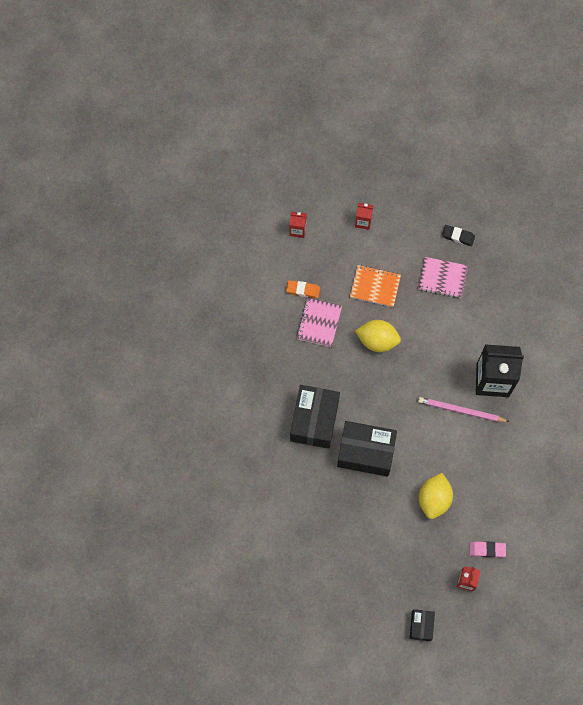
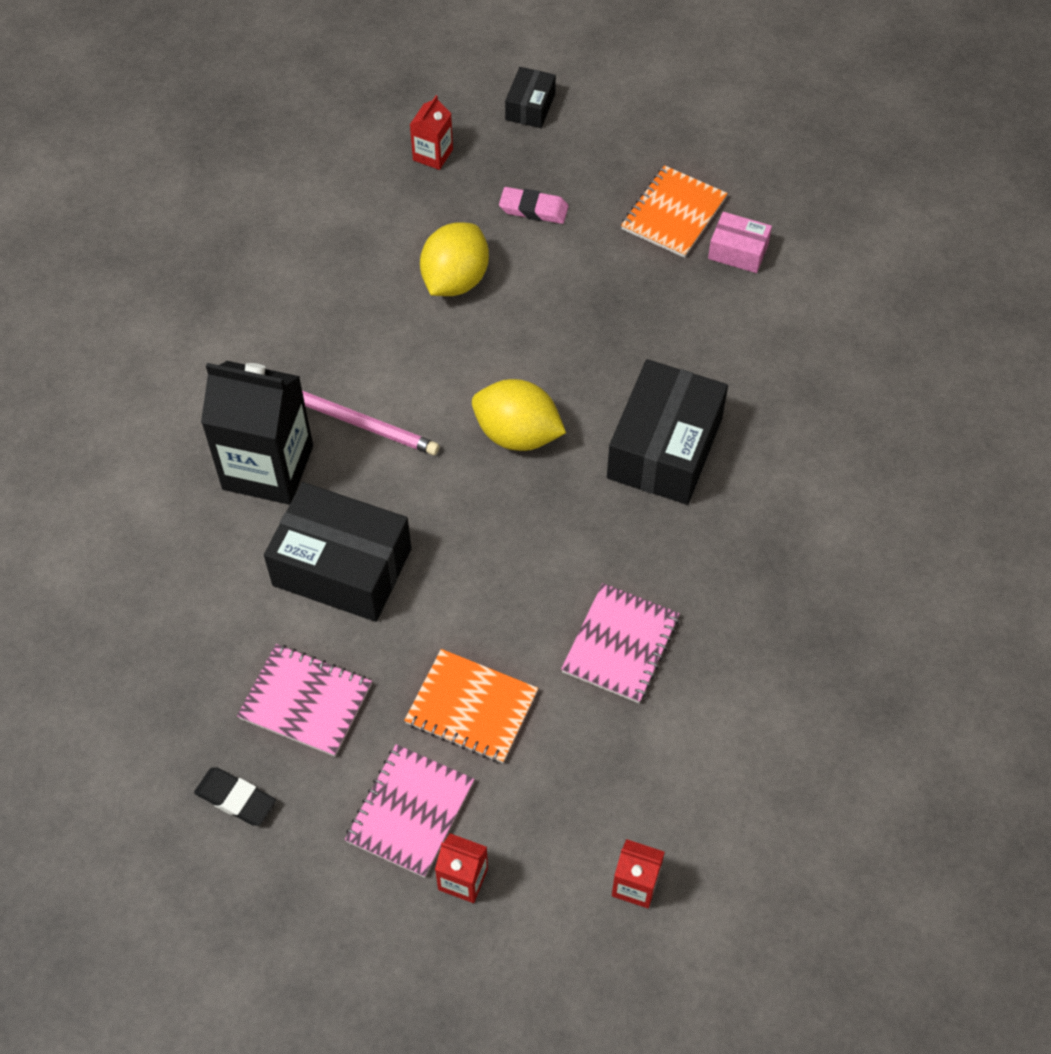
camera: 170 degrees left, 10 degrees down
orange eraser [286,280,320,298] -> none
black box [337,421,397,477] -> black box moved to [264,482,411,622]
yellow lemon [355,320,401,352] -> yellow lemon moved to [472,379,566,451]
pink eraser [470,541,506,558] -> pink eraser moved to [499,187,569,224]
none -> pink notebook [345,744,474,878]
none -> orange notebook [621,165,728,258]
none -> pink box [708,212,772,273]

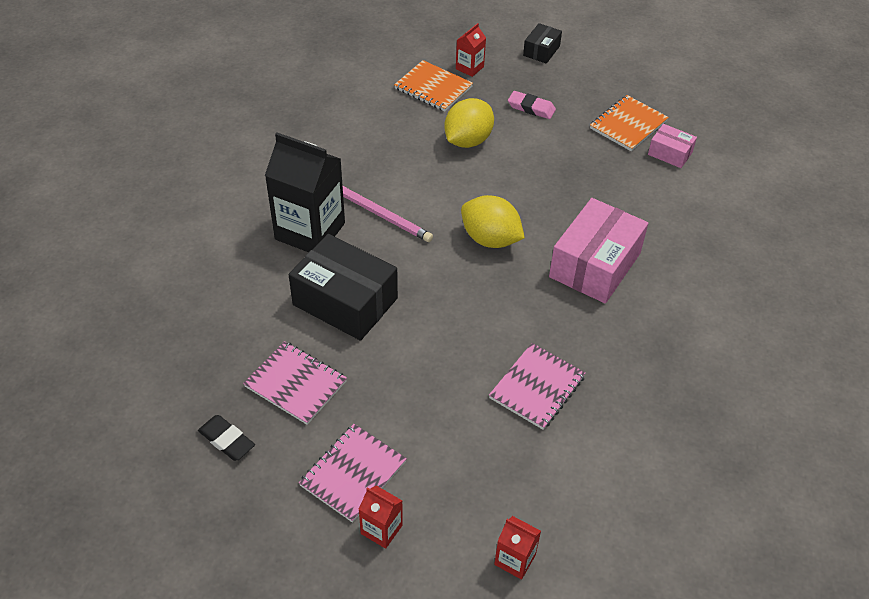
camera: 10 degrees right, 10 degrees down
orange notebook [404,649,538,763] -> orange notebook moved to [394,60,473,112]
black box [607,359,728,505] -> pink box [549,198,648,304]

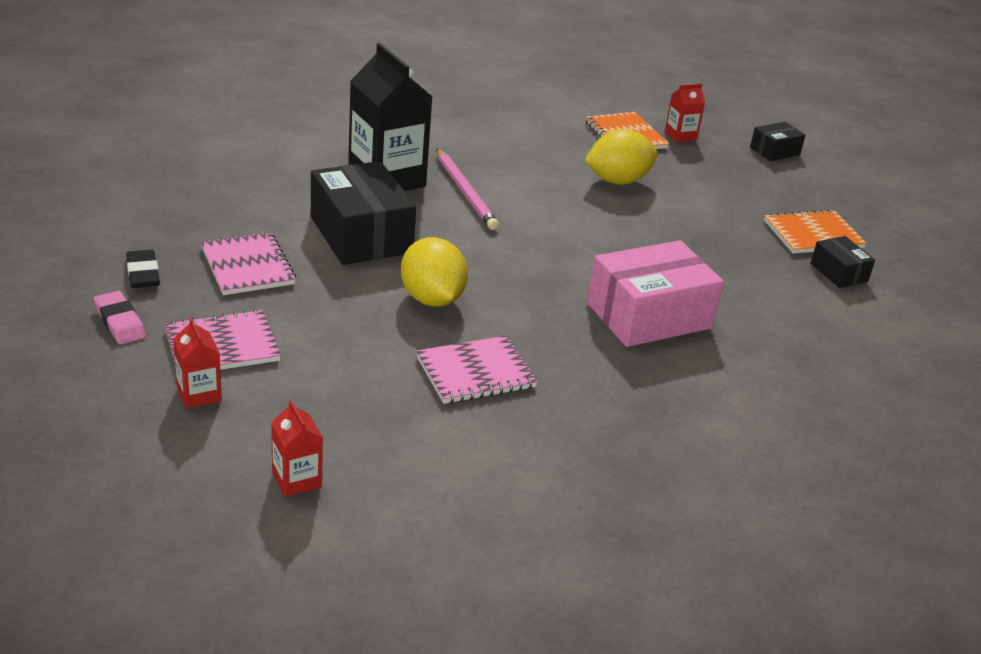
camera: 30 degrees right, 15 degrees down
yellow lemon [461,195,525,248] -> yellow lemon moved to [401,237,468,307]
pink eraser [508,91,556,119] -> pink eraser moved to [94,291,146,344]
pink box [648,124,697,168] -> black box [811,236,875,288]

